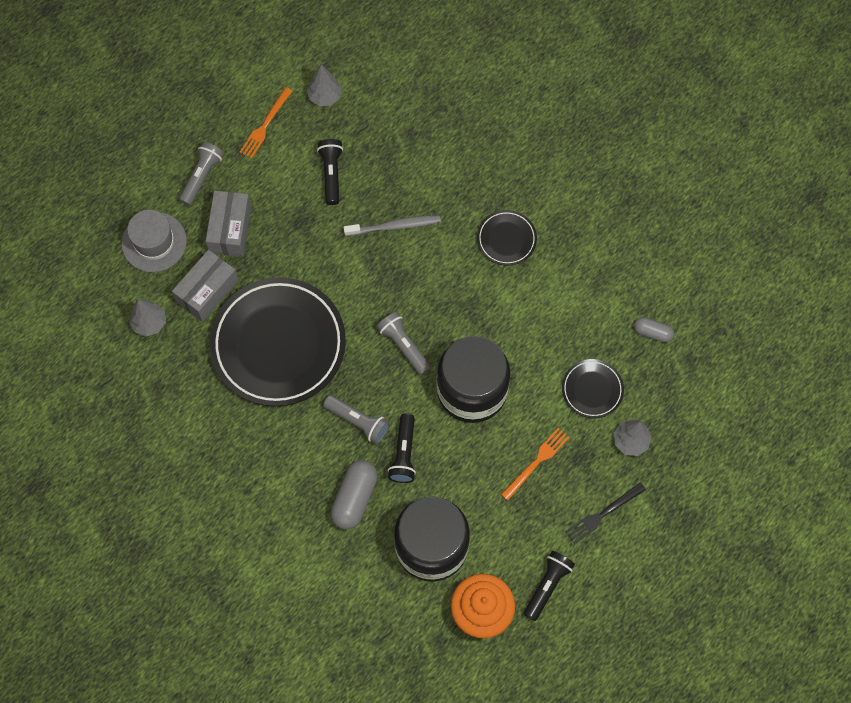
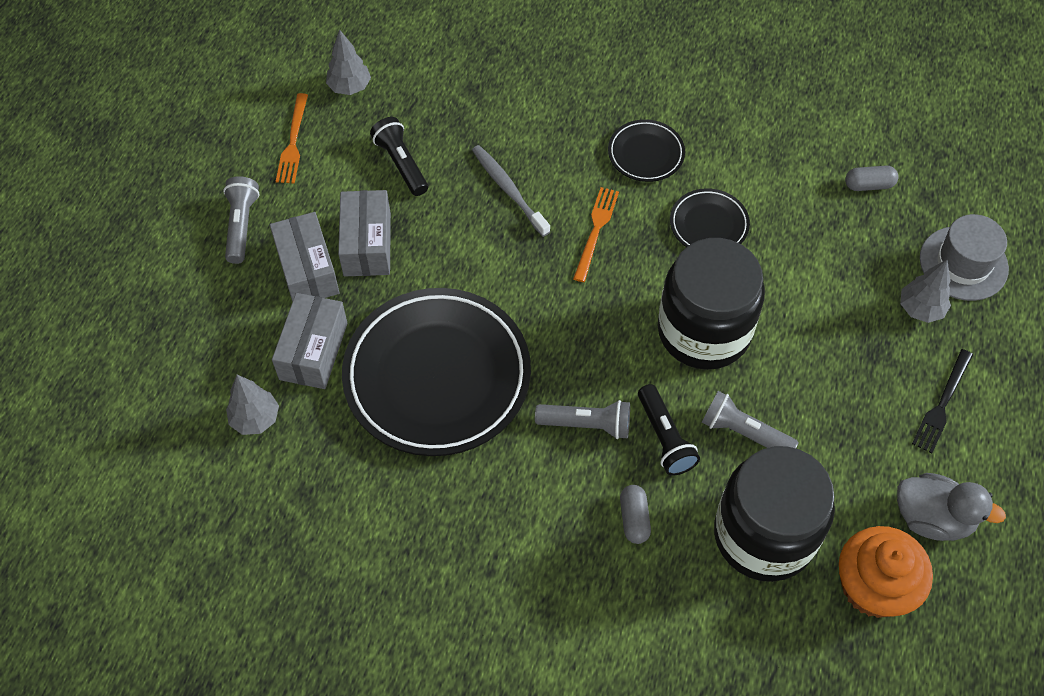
camera: 25 degrees left, 10 degrees down
grey hat [121,210,187,272] -> grey hat moved to [920,214,1009,301]
grey capsule [330,460,378,530] -> grey capsule [620,485,651,544], size x0.59
grey toothbrush [343,215,441,236] -> grey toothbrush turned 90 degrees counterclockwise [472,145,550,237]
grey flashlight [377,312,431,375] -> grey flashlight moved to [702,391,799,448]
orange fork [501,428,570,500] -> orange fork moved to [573,187,619,282]
black flashlight [524,551,575,621] -> grey duck [897,473,1006,541]
black plate [562,359,624,418] -> black plate moved to [670,188,750,247]
none -> grey box [338,190,391,277]

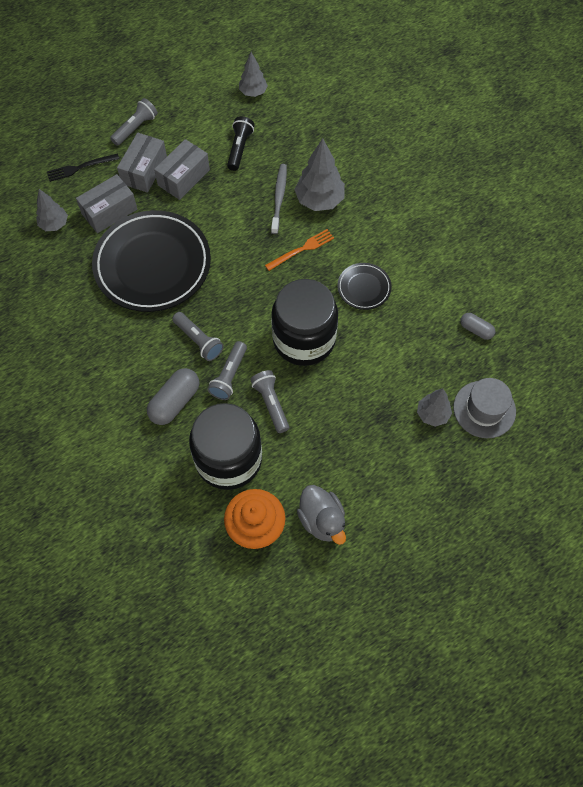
camera: 40 degrees right, 5 degrees up
orange fork [276,93,308,184] -> none
black plate [608,119,685,182] -> none
grey capsule [620,485,651,544] -> grey capsule [147,368,199,425], size x1.70
black flashlight [638,384,700,476] -> grey flashlight [208,341,247,400]
black fork [912,349,973,453] -> black fork moved to [47,153,119,182]
none -> grey tree [294,138,345,211]

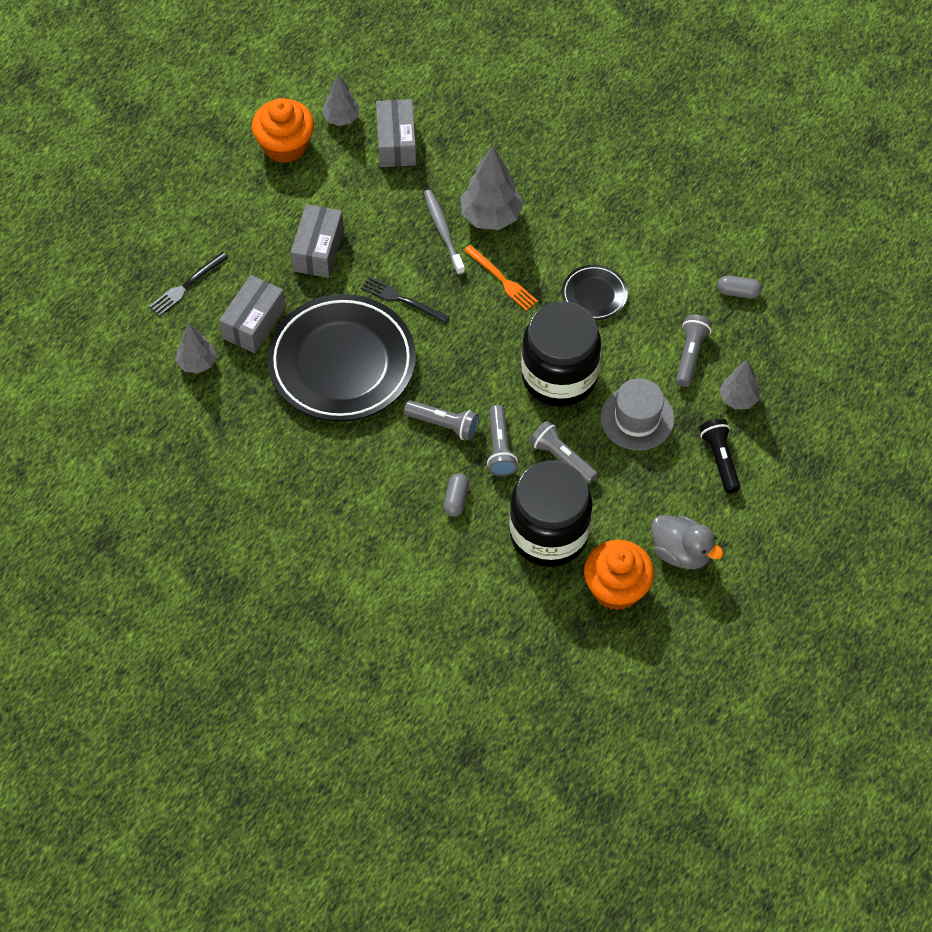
camera: 25 degrees left, 5 degrees down
grey flashlight [110,98,158,146] -> grey flashlight moved to [676,314,712,387]
grey box [117,133,167,193] -> grey box moved to [376,99,416,167]
grey capsule [147,368,199,425] -> grey capsule [443,473,469,517], size x0.59
black flashlight [227,116,254,171] -> black flashlight moved to [699,418,741,494]
orange fork [265,229,334,271] -> orange fork turned 105 degrees clockwise [464,245,538,311]
grey hat [453,378,516,438] -> grey hat moved to [601,378,674,450]
none -> orange cupcake [252,98,314,163]
none -> black fork [361,276,450,324]

